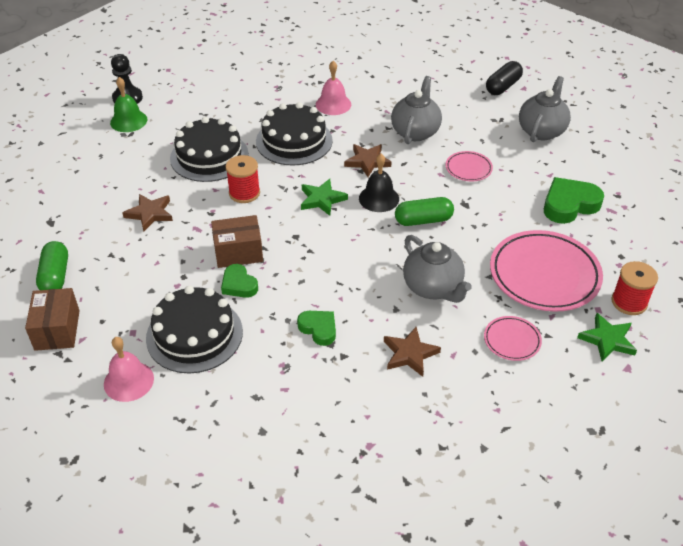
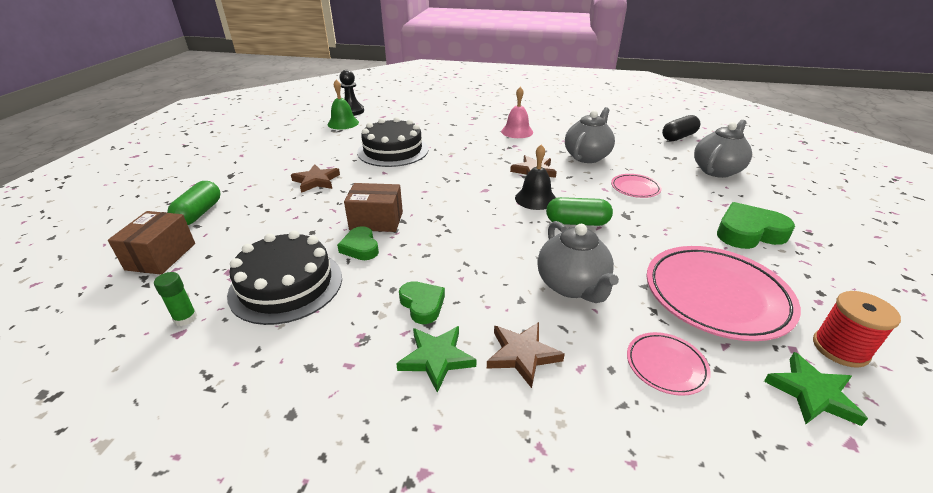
camera: 15 degrees right, 10 degrees down
pink bell [104,337,154,402] -> green glue stick [154,272,197,326]
red spool [226,155,260,203] -> none
black cake [256,102,333,166] -> none
green star [301,179,348,216] -> green star moved to [396,326,476,393]

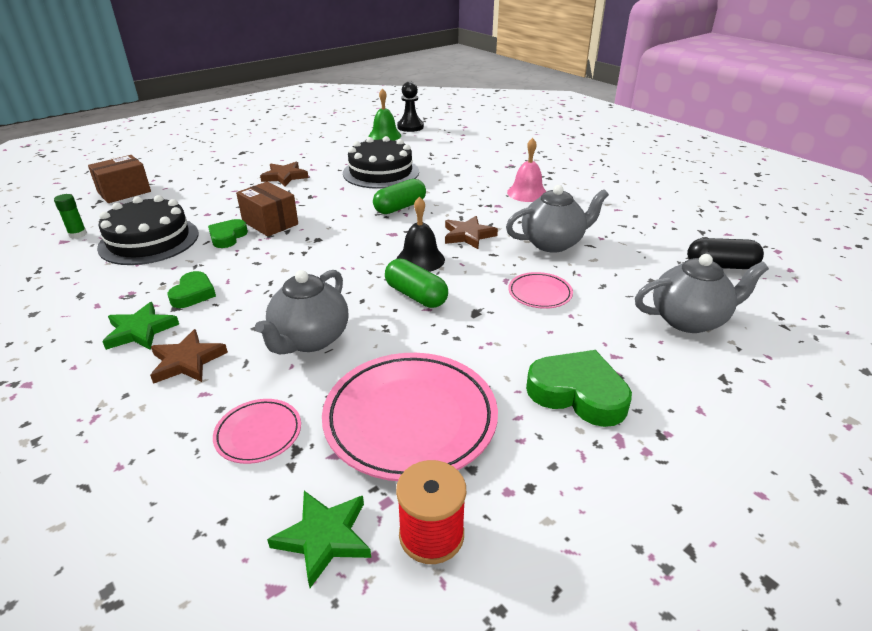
camera: 40 degrees right, 0 degrees up
green capsule [167,181,220,225] -> green capsule moved to [373,179,426,214]

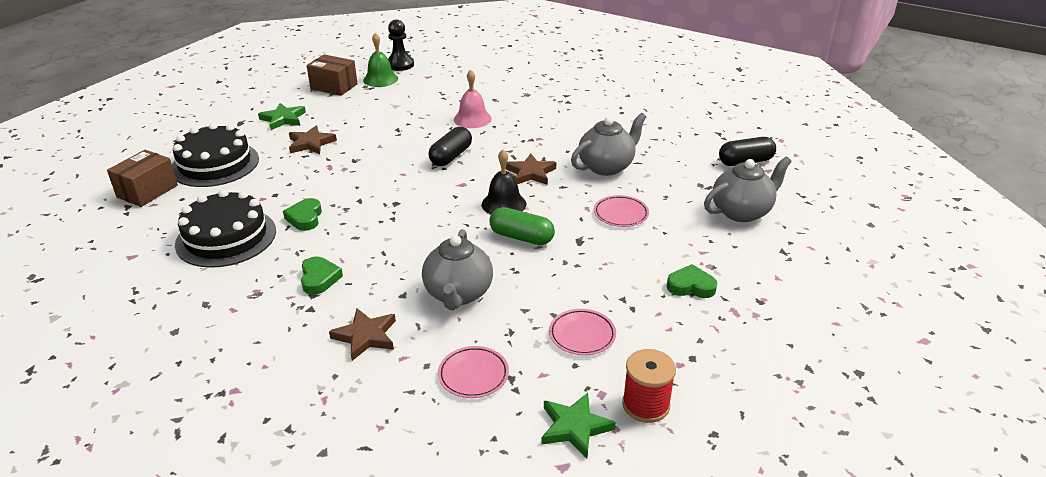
camera: 20 degrees left, 0 degrees up
green glue stick [54,194,87,239] -> none
green star [102,302,179,350] -> green star moved to [258,103,306,130]
brown box [236,182,298,237] -> brown box moved to [307,54,358,96]
pink plate [322,353,498,481] -> pink plate [549,309,616,355], size x0.48
black cake [343,136,419,189] -> black cake moved to [172,123,259,187]
green capsule [373,179,426,214] -> black capsule [428,127,472,166]
pink bell [507,138,546,202] -> pink bell moved to [454,70,492,128]
green heart [526,350,632,427] -> green heart [667,264,717,298], size x0.61

